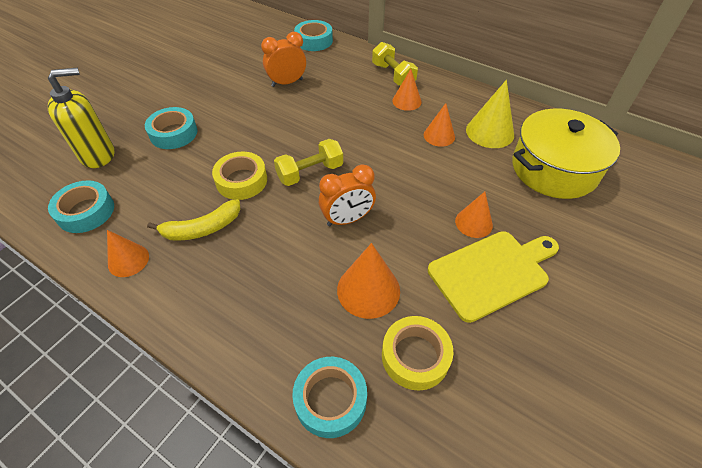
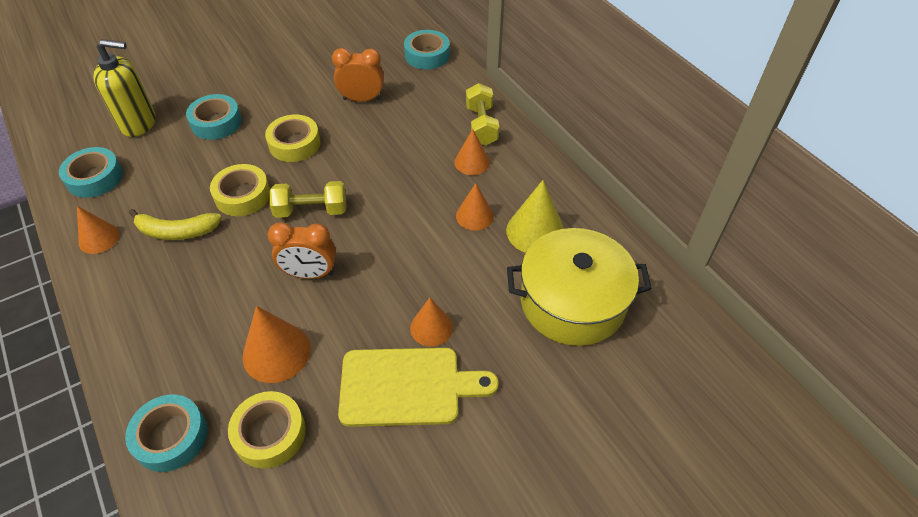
camera: 25 degrees right, 0 degrees up
none -> yellow tape [265,114,320,162]

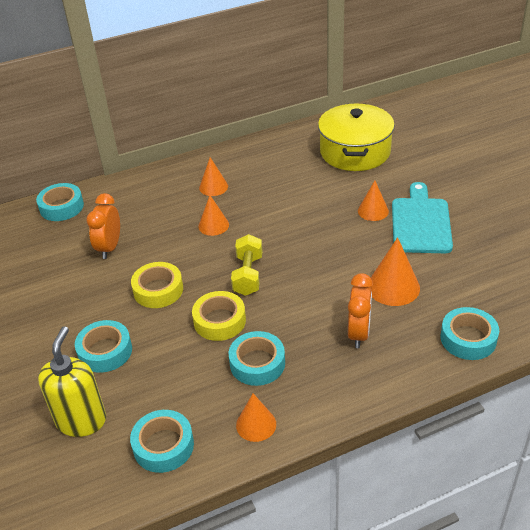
camera: 80 degrees left, 10 degrees down
yellow banana [129,209,222,240] -> turquoise tape [229,331,285,386]
yellow tape [228,391,306,469] -> none
orange clock [267,222,336,279] -> orange clock moved to [348,273,373,348]
yellow cutting board [338,348,499,427] -> turquoise cutting board [392,182,453,253]
orange cone [456,183,494,231] -> orange cone moved to [198,195,229,236]
yellow dumbbell [466,83,499,146] -> none
yellow cone [506,180,564,253] -> none

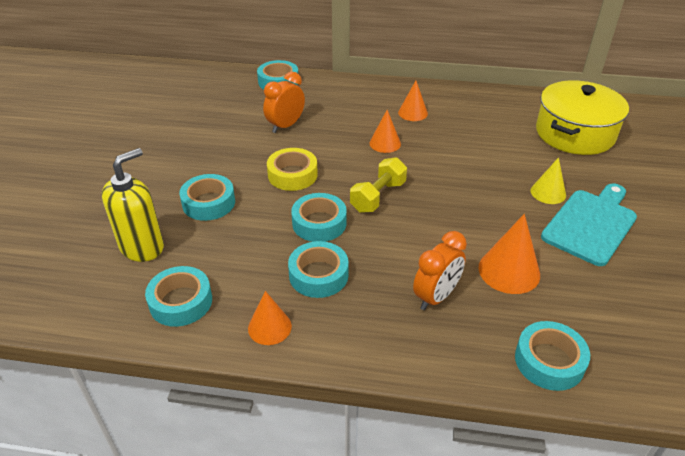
camera: 30 degrees right, 0 degrees up
yellow tape [192,291,246,341] -> turquoise tape [291,193,347,242]
orange cone [358,181,389,221] -> yellow cone [531,157,566,204]

